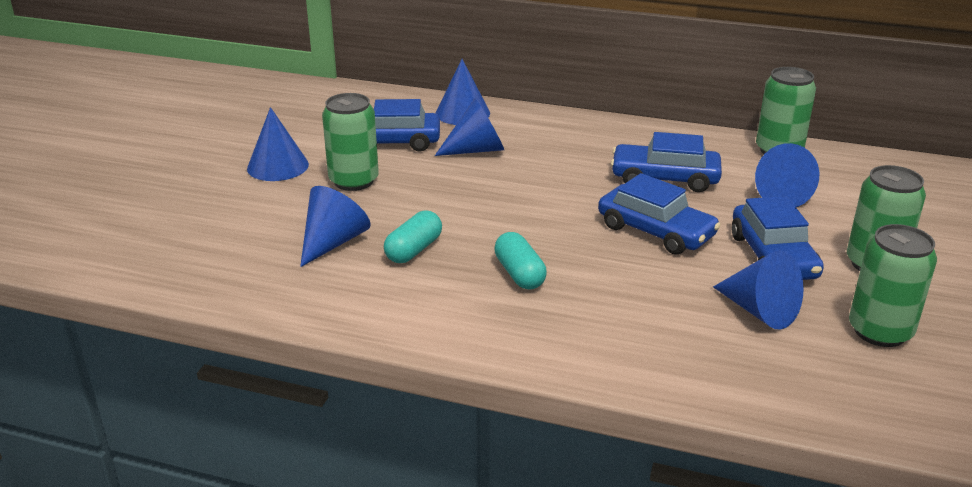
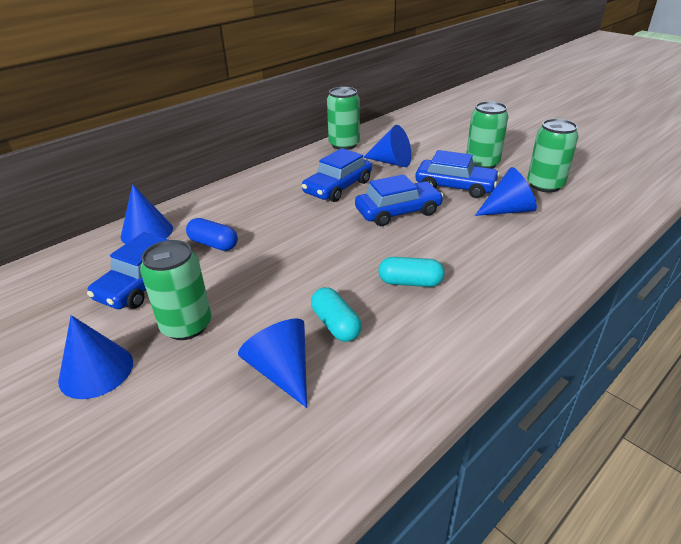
camera: 60 degrees left, 5 degrees up
blue cone [435,98,504,156] -> blue capsule [186,218,238,251]

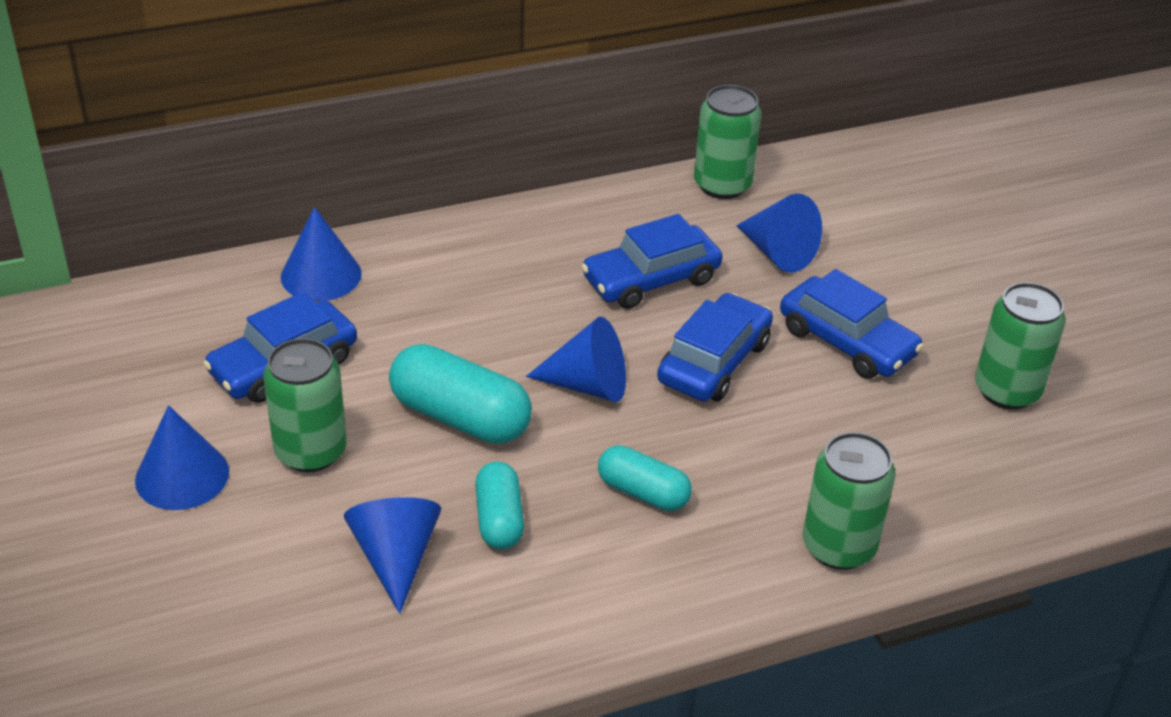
camera: 20 degrees right, 5 degrees up
blue capsule [186,218,238,251] -> none
blue car [355,174,444,226] -> blue car turned 60 degrees counterclockwise [657,293,773,401]
green can [466,101,509,169] -> green can moved to [803,432,896,570]
blue cone [475,167,537,216] -> blue cone moved to [526,317,626,402]
none -> turquoise capsule [389,344,532,444]

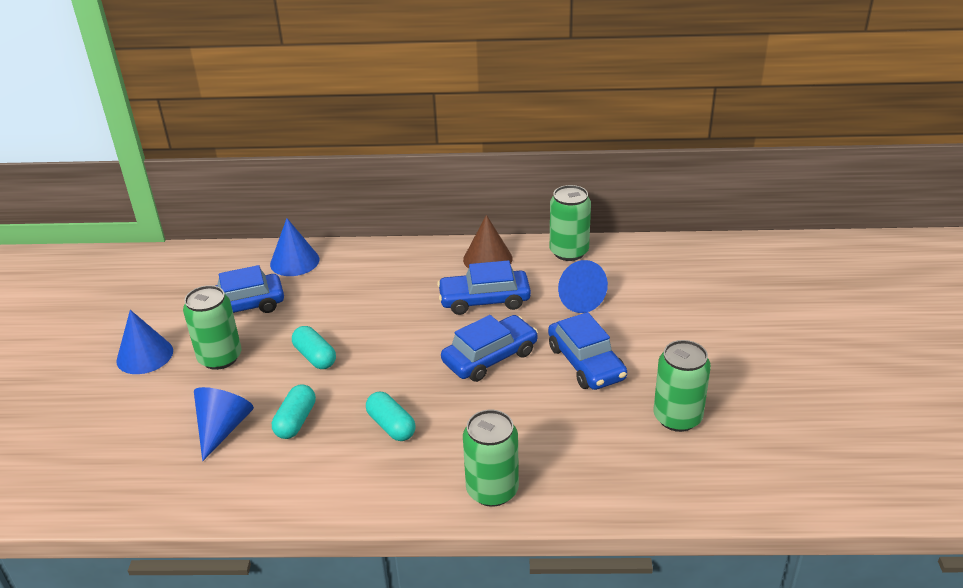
camera: 25 degrees right, 5 degrees down
turquoise capsule [389,344,532,444] -> turquoise capsule [292,326,336,369], size x0.62
blue cone [526,317,626,402] -> none
none -> brown cone [463,215,513,269]

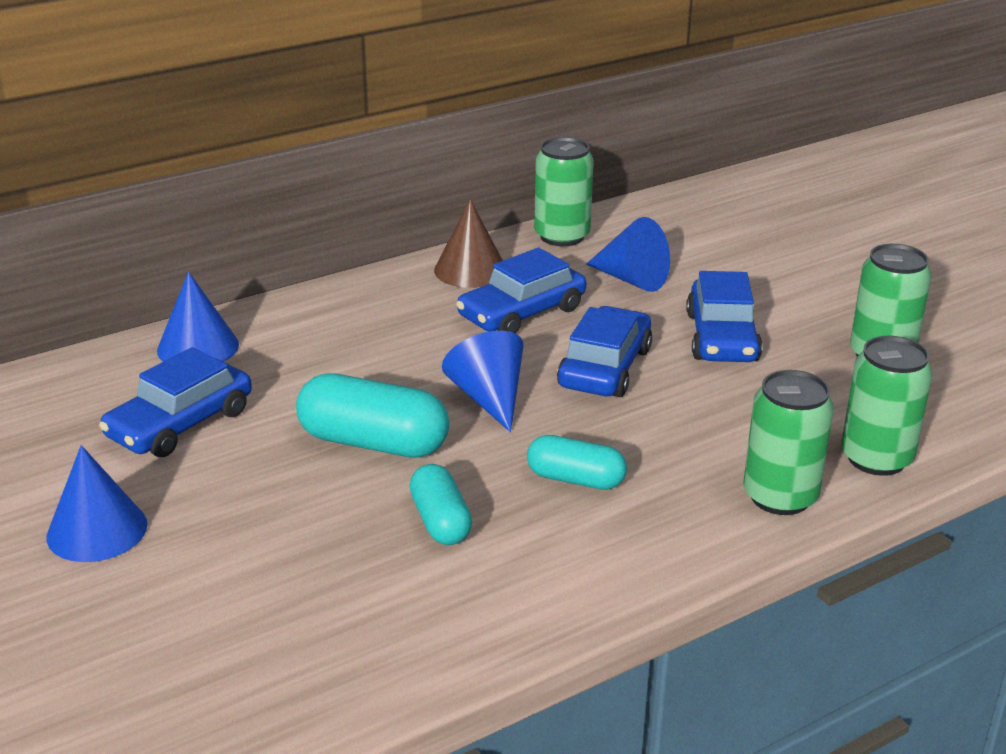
camera: 35 degrees left, 5 degrees down
green can [183,285,241,370] -> green can moved to [841,336,933,476]
blue cone [194,387,254,461] -> blue cone moved to [442,331,524,432]
turquoise capsule [292,326,336,369] -> turquoise capsule [296,373,449,458], size x1.61
blue car [548,312,627,390] -> blue car turned 60 degrees clockwise [686,271,763,362]

